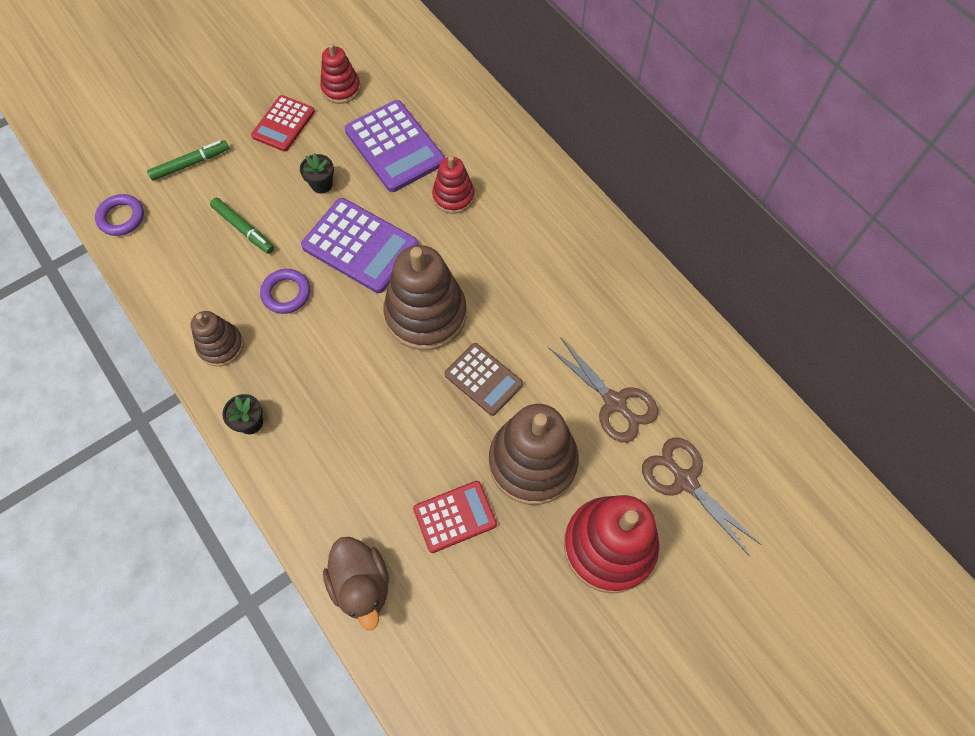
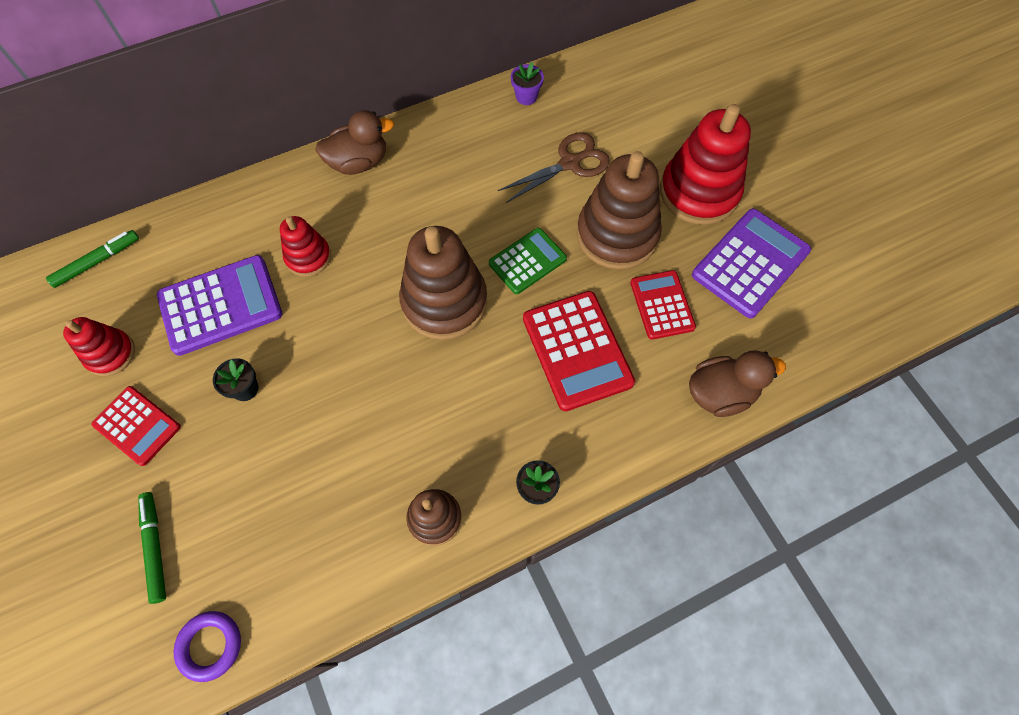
camera: 80 degrees left, 0 degrees up
green marker [210,198,274,254] -> green marker moved to [46,230,139,288]
purple ring [260,269,310,314] -> none
purple calculator [301,198,418,293] -> purple calculator moved to [692,209,811,318]
brown calculator [444,343,523,416] -> green calculator [489,228,567,294]
brown scissors [642,437,761,556] -> none
none -> brown duck [315,110,394,175]
none -> purple flower pot [511,62,544,105]
none -> red calculator [523,291,635,411]

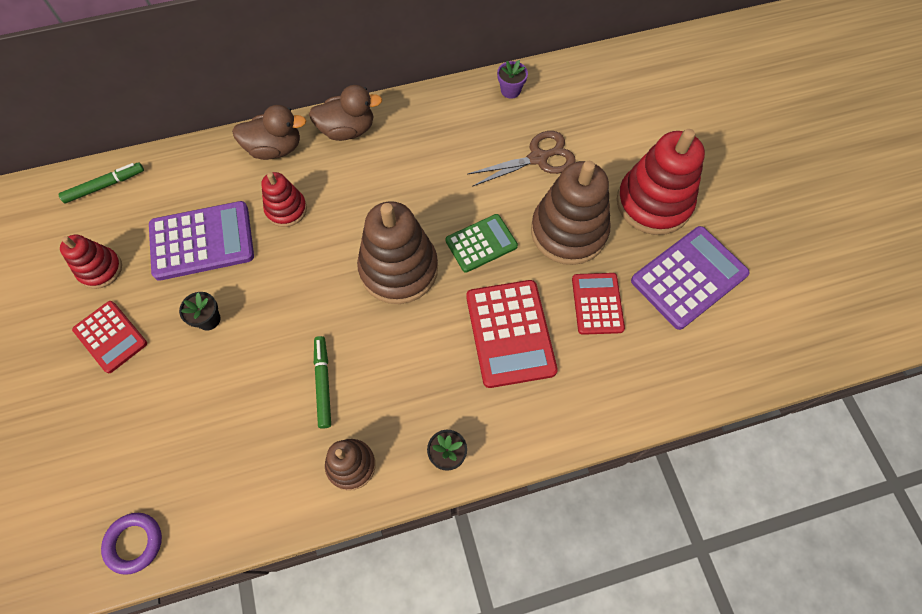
camera: 10 degrees right, 0 degrees up
green marker [138,492,166,604] -> green marker moved to [314,336,331,429]
brown duck [689,350,786,417] -> brown duck moved to [232,105,306,160]

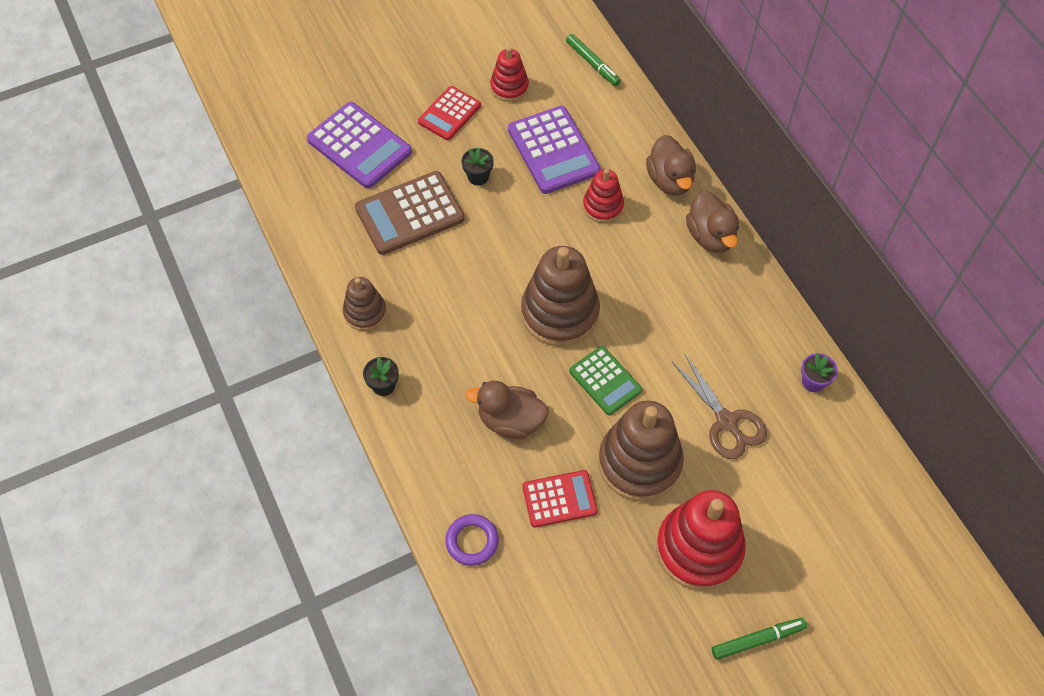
camera: 80 degrees right, 5 degrees down
purple ring [101,513,162,575] -> purple ring moved to [445,514,499,566]
green marker [314,336,331,429] -> green marker moved to [712,618,807,660]
red calculator [466,280,558,388] -> brown duck [465,381,549,439]
purple calculator [631,226,750,330] -> purple calculator moved to [307,102,412,189]
none -> brown calculator [355,171,465,255]

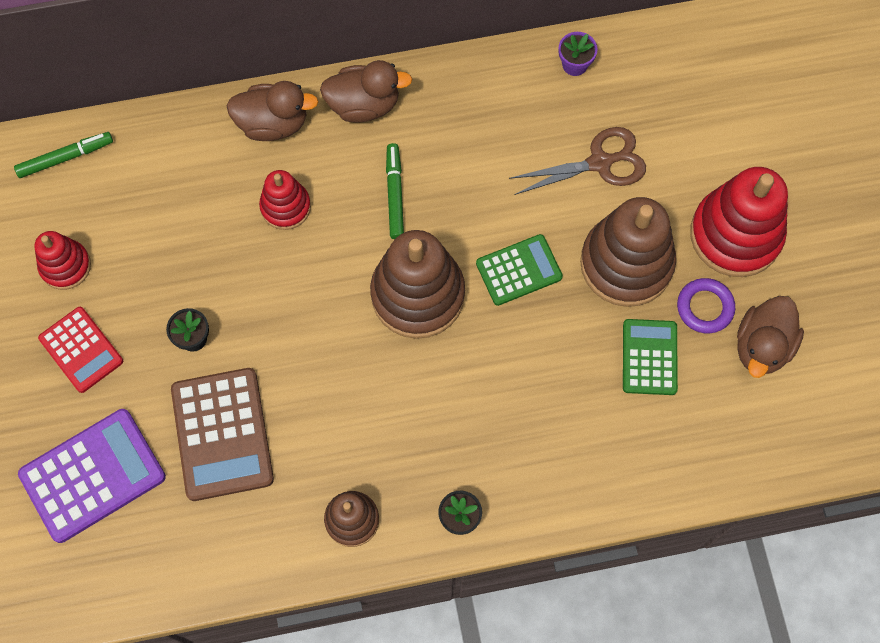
camera: 75 degrees left, 10 degrees up
purple ring [445,514,499,566] -> purple ring moved to [677,278,735,333]
brown duck [465,381,549,439] -> brown duck moved to [737,296,804,378]
purple calculator [508,106,601,194] -> none
red calculator [522,470,598,528] -> green calculator [623,319,678,395]
green marker [712,618,807,660] -> green marker moved to [386,143,404,239]

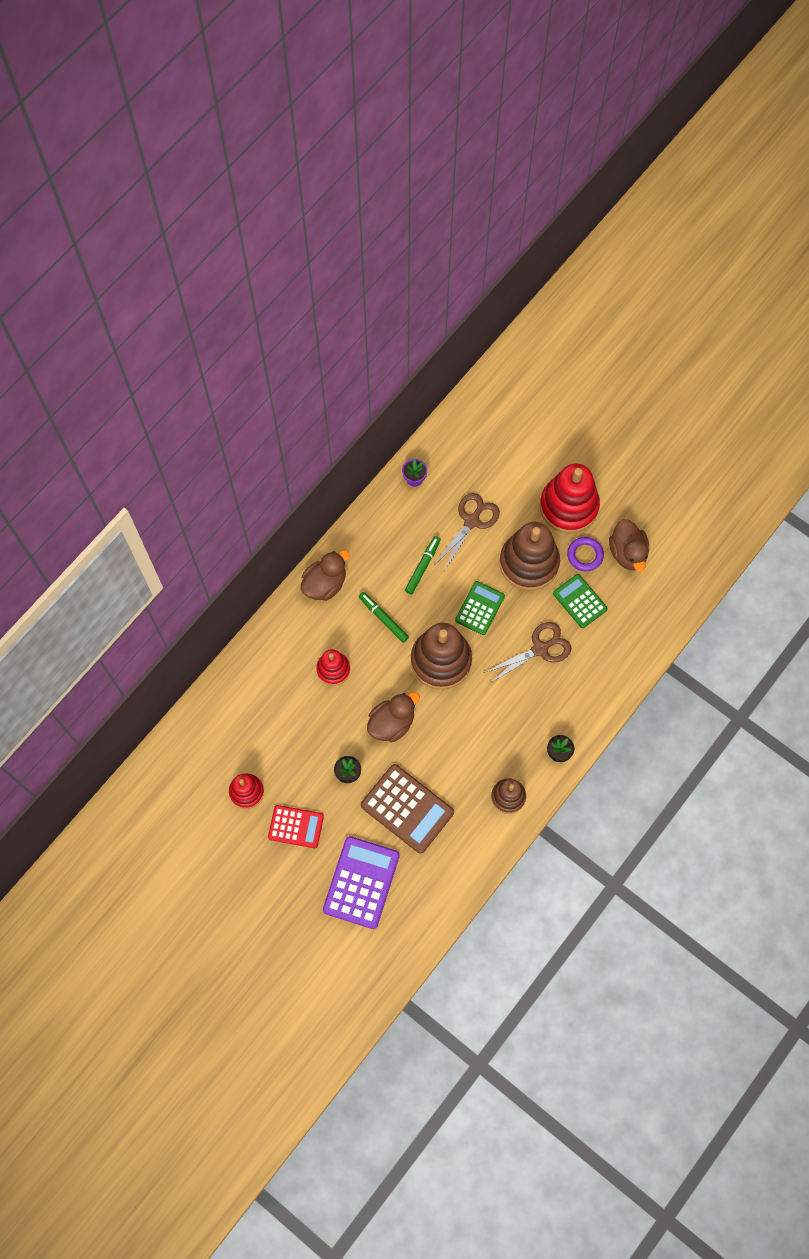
camera: 40 degrees left, 0 degrees up
green marker [14,132,113,178] -> green marker moved to [405,536,441,594]
brown duck [226,81,318,141] -> brown duck moved to [367,692,420,742]
none -> brown scissors [484,622,572,683]

